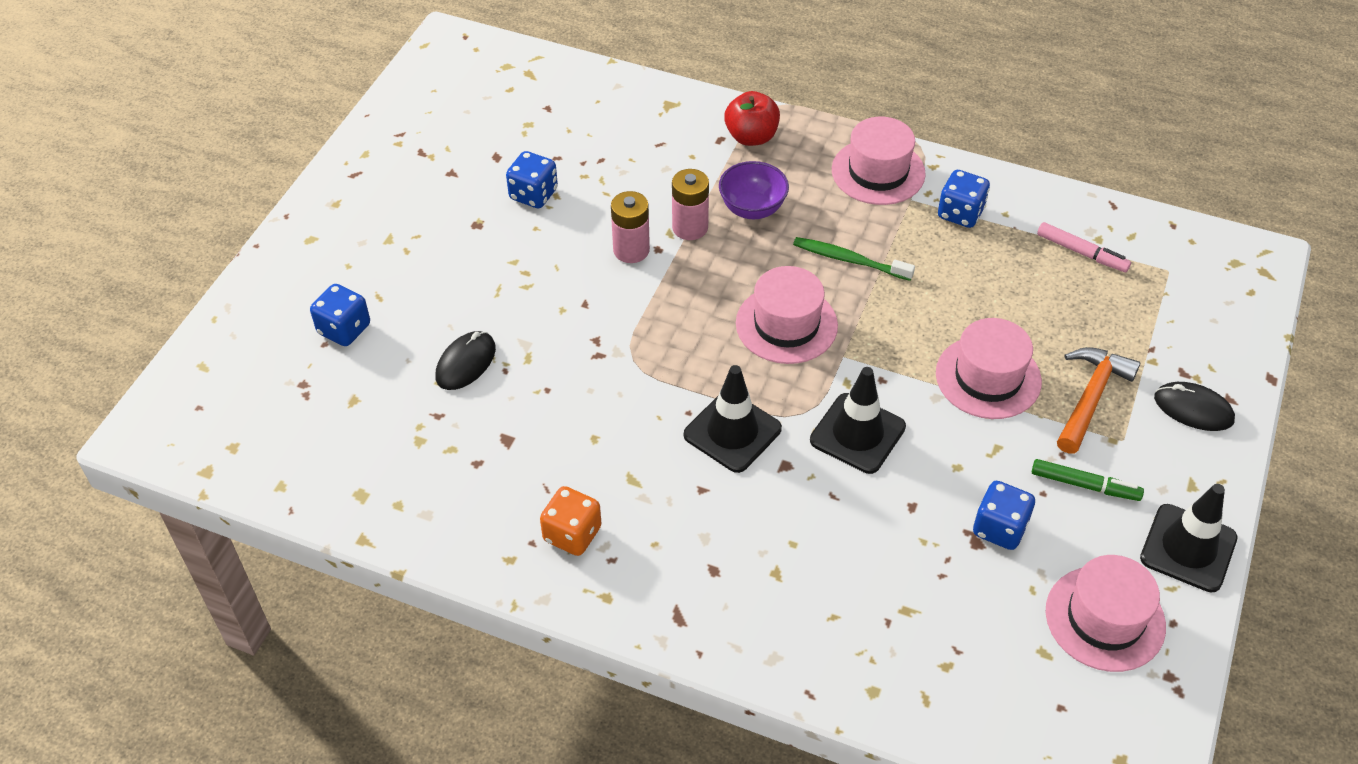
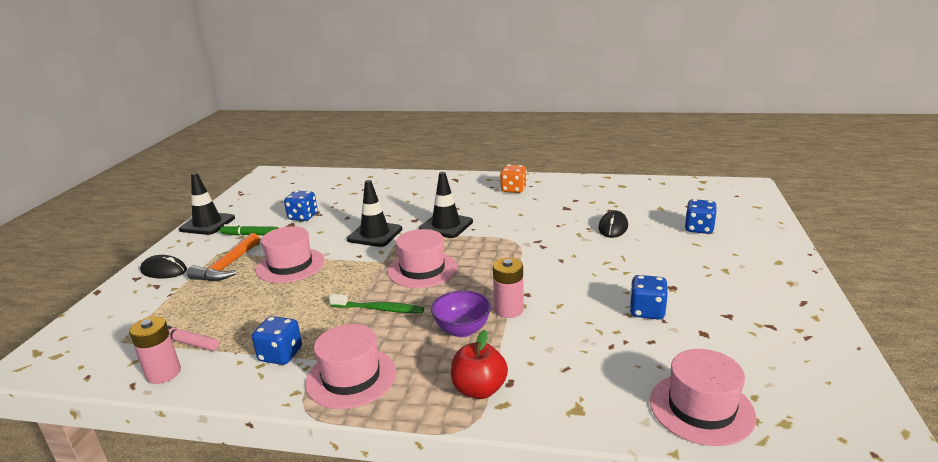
camera: 170 degrees right, 25 degrees down
pink battery [611,191,650,263] -> pink battery moved to [129,316,181,384]
pink hat [1046,555,1166,672] -> pink hat moved to [650,349,756,446]

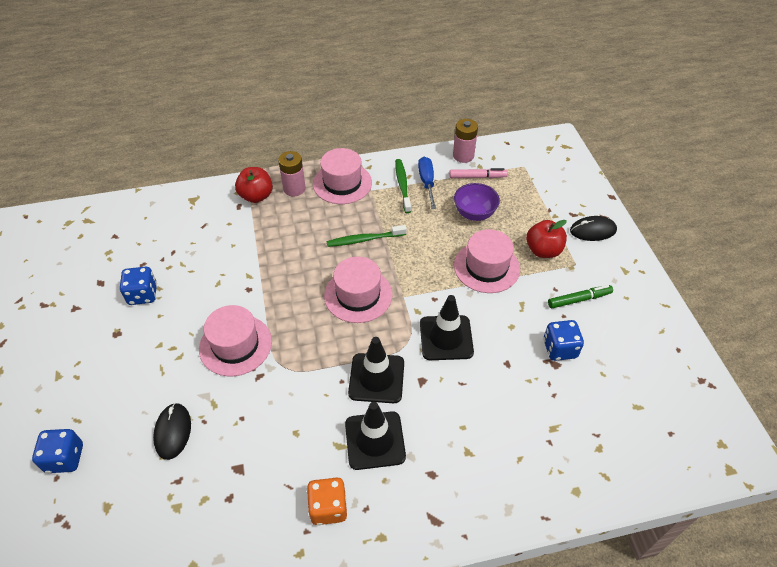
camera: 155 degrees right, 25 degrees up
black traffic cone [179,173,235,235] -> black traffic cone moved to [345,402,406,470]
orange hammer [187,233,260,281] -> red apple [526,220,567,258]
blue dice [252,316,302,365] -> green toothbrush [395,159,411,213]
purple bowl [431,290,491,337] -> purple bowl moved to [454,183,500,221]
pink battery [493,258,524,318] -> pink battery moved to [278,151,306,196]
pink hat [650,349,756,446] -> pink hat moved to [199,305,272,376]
none -> blue screwdriver [418,157,436,209]

